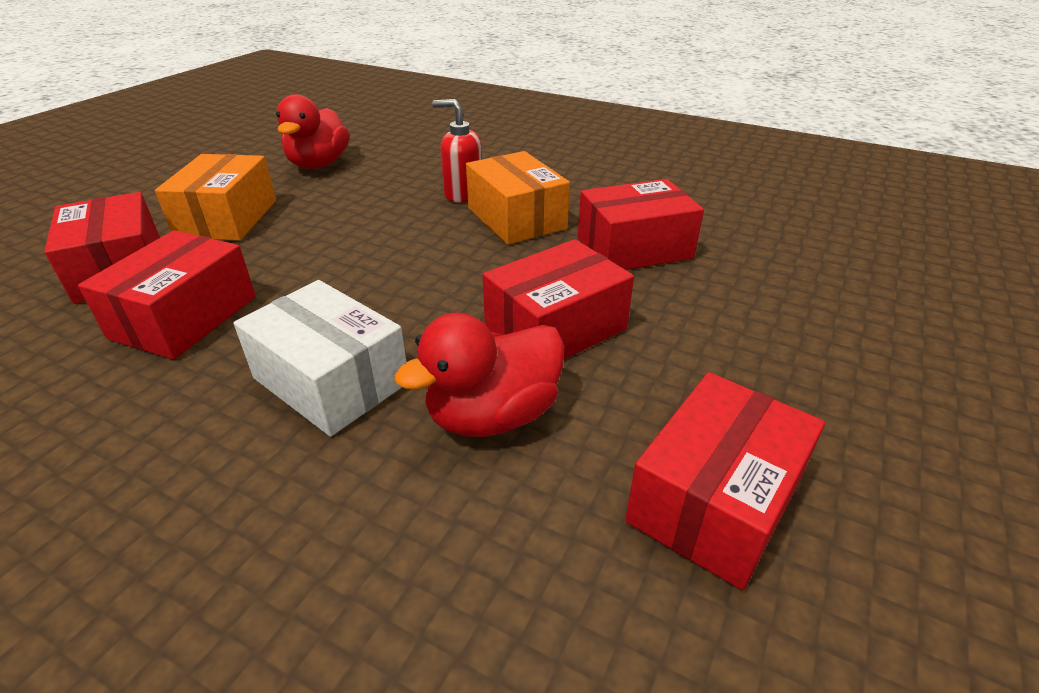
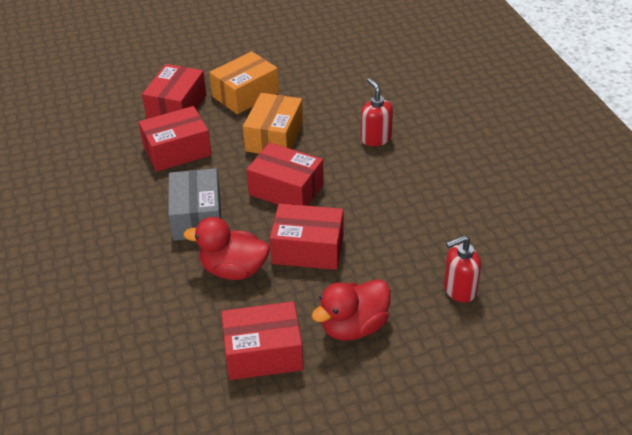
camera: 45 degrees right, 5 degrees up
white box [234,280,407,436] -> grey box [168,168,221,241]
red duck [276,94,349,169] -> red duck moved to [311,279,391,340]
orange box [466,151,570,245] -> orange box moved to [243,93,303,154]
red box [578,179,704,270] -> red box moved to [246,143,324,206]
none -> red soap dispenser [444,235,481,303]

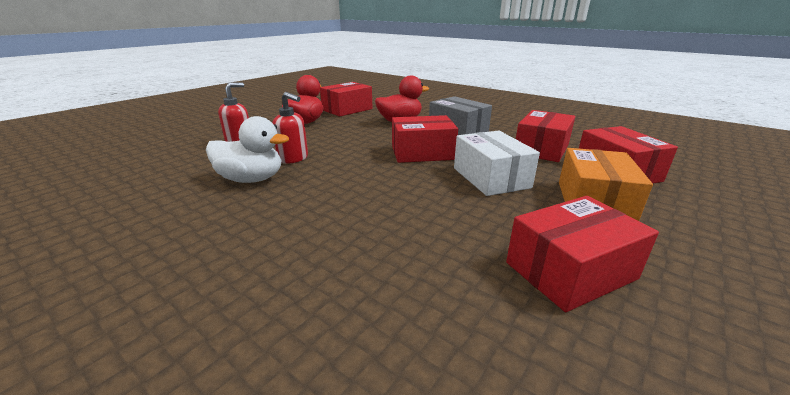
camera: 145 degrees right, 15 degrees down
orange box [243,93,303,154] -> white box [454,131,540,196]
red box [270,203,344,270] -> red box moved to [506,196,659,312]
red soap dispenser [361,78,393,146] -> red soap dispenser moved to [272,92,308,164]
none -> white duck [206,116,289,183]

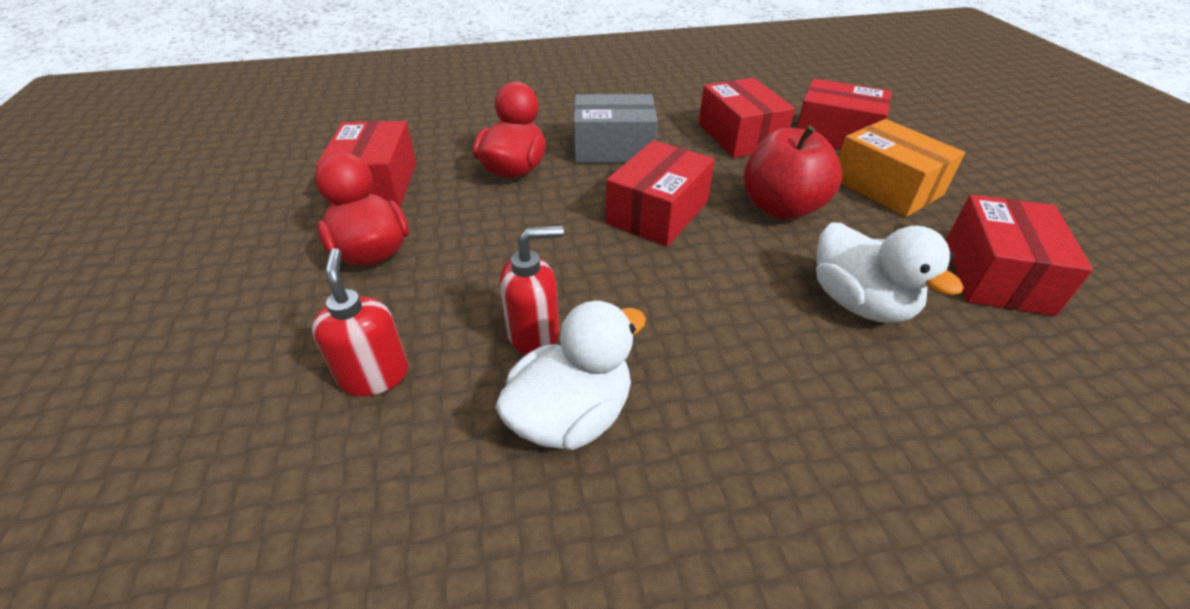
camera: 50 degrees left, 15 degrees up
white box [454,131,540,196] -> red apple [743,125,842,220]
none -> white duck [816,222,964,323]

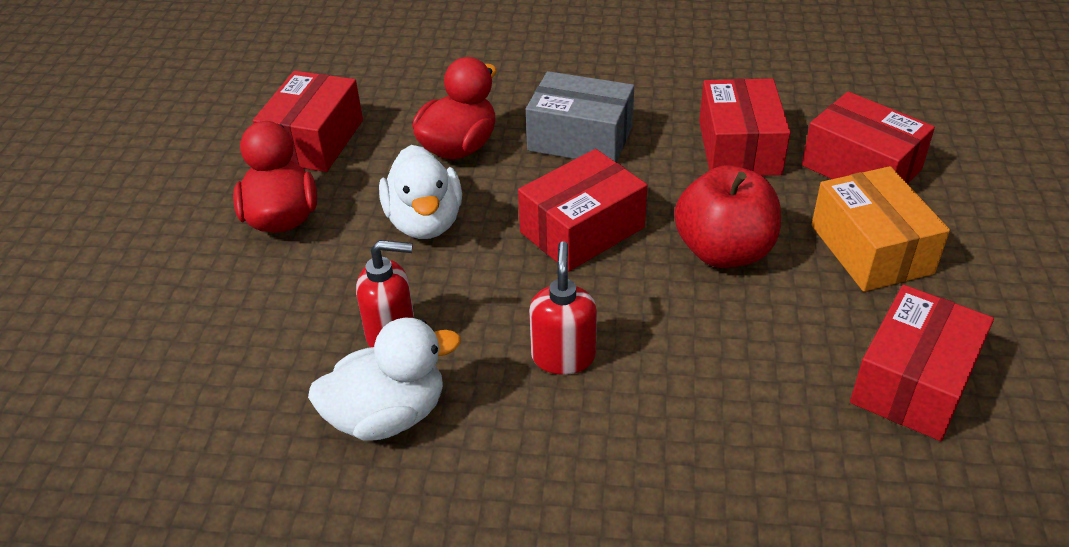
camera: 20 degrees right, 0 degrees up
red soap dispenser [312,248,408,396] -> red soap dispenser moved to [529,241,597,375]
white duck [816,222,964,323] -> white duck moved to [379,145,462,239]

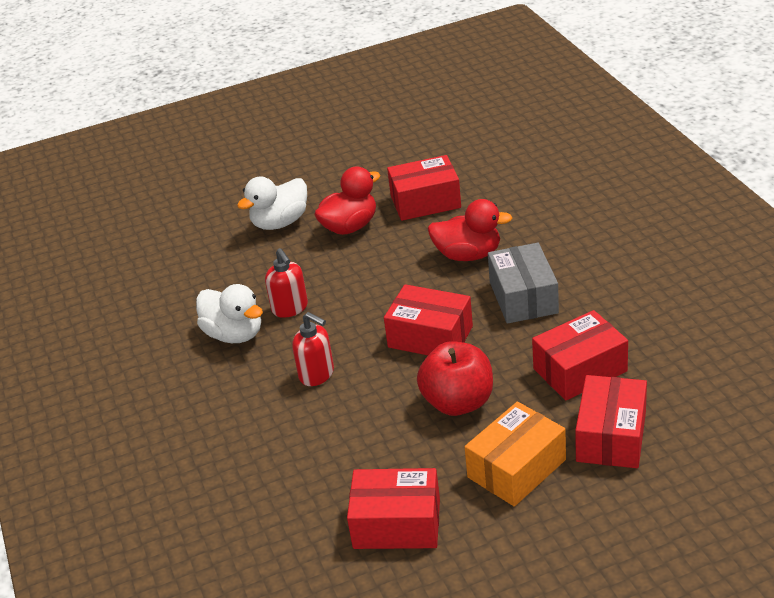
camera: 65 degrees right, 5 degrees down
white duck [379,145,462,239] -> white duck moved to [237,176,307,230]
red soap dispenser [529,241,597,375] -> red soap dispenser turned 60 degrees clockwise [292,312,334,386]

